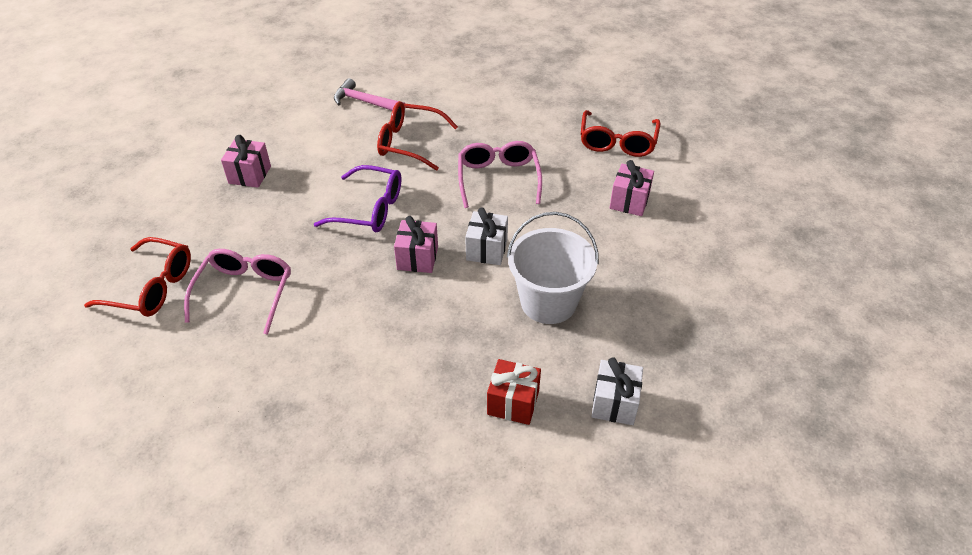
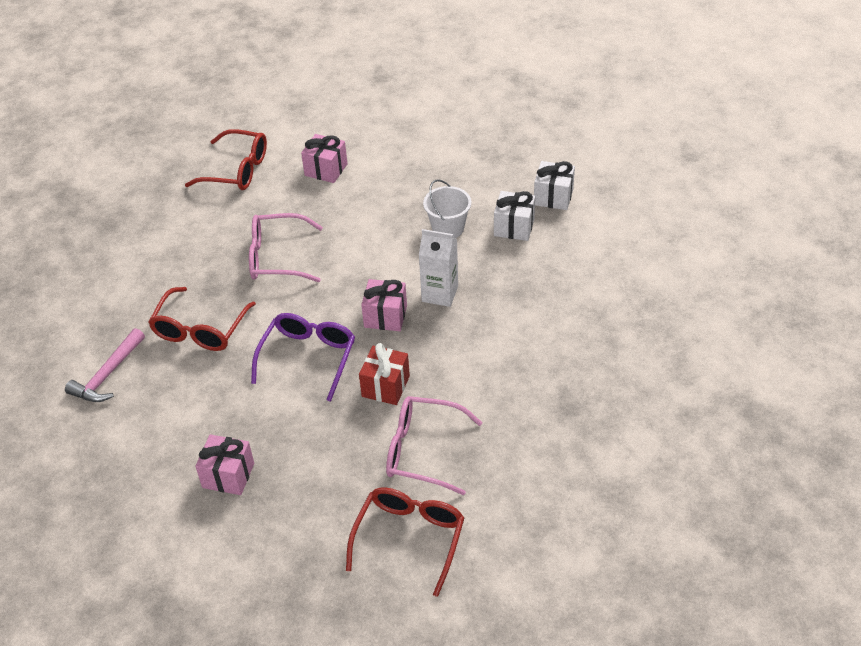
camera: 85 degrees left, 0 degrees up
white gift [465,207,508,265] -> white gift moved to [494,191,535,241]
red gift [487,359,541,425] -> red gift moved to [359,343,410,405]
white bucket [507,212,599,324] -> white bucket [423,179,471,238], size x0.63
none -> white carton [419,229,458,307]

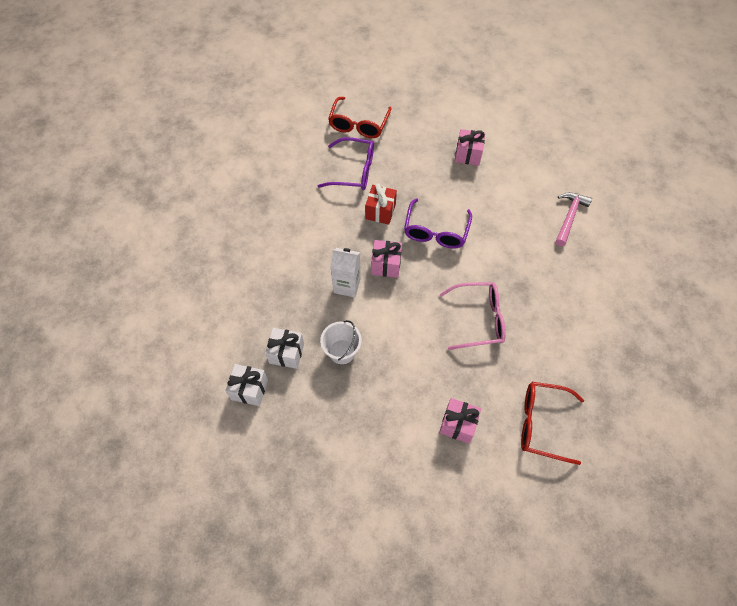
camera: 175 degrees right, 15 degrees up
red glasses [148,287,256,351] -> none
pink glasses [386,396,483,495] -> purple glasses [318,137,374,190]

